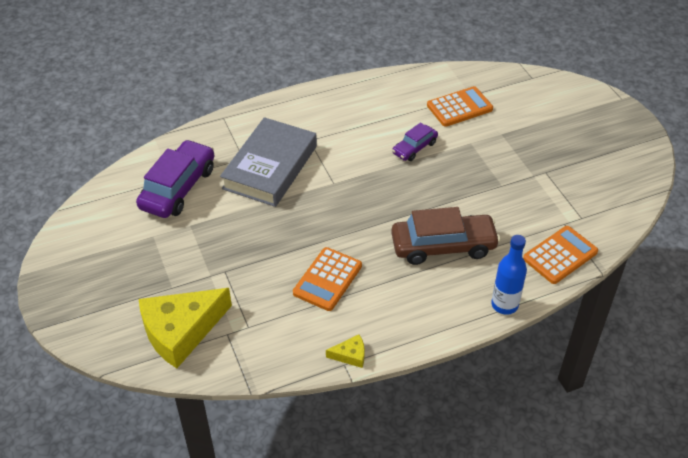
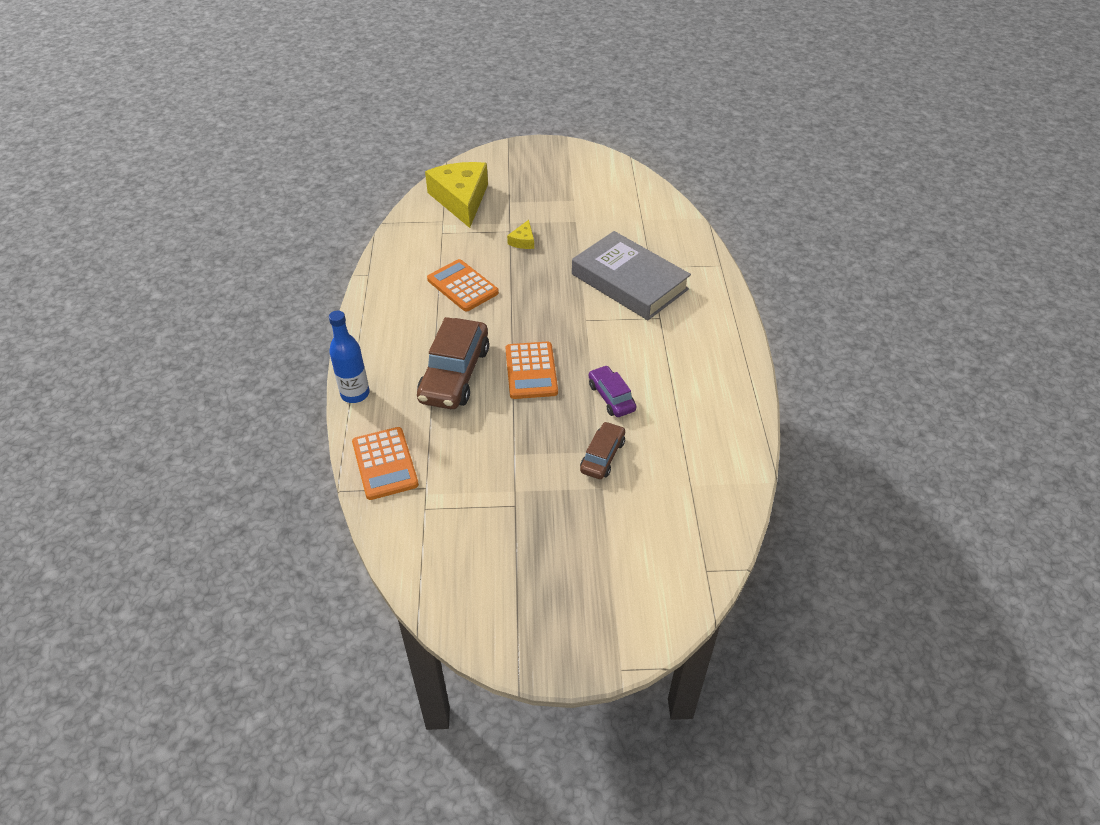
camera: 110 degrees right, 0 degrees up
purple car [136,140,215,218] -> none
yellow cheese [326,334,365,368] -> yellow cheese moved to [507,220,534,249]
orange calculator [427,86,493,127] -> orange calculator moved to [506,342,558,399]
none -> brown car [580,421,625,479]

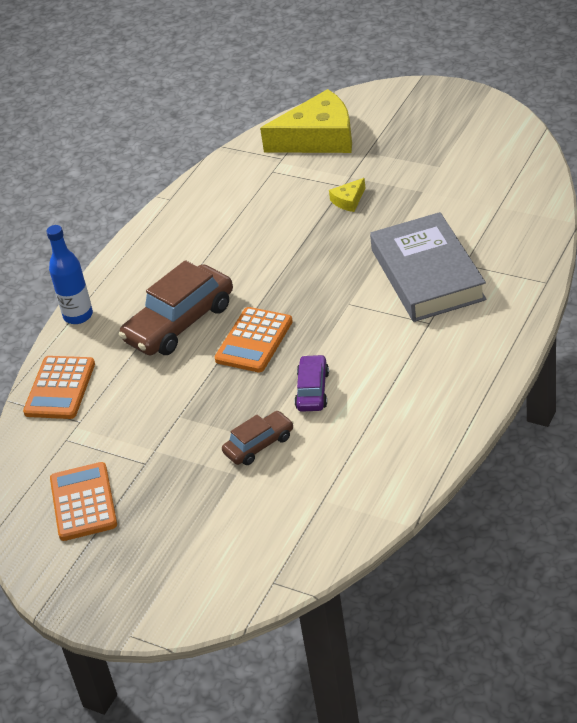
camera: 35 degrees right, 5 degrees down
yellow cheese [425,162,488,228] -> yellow cheese turned 60 degrees clockwise [260,89,352,153]
orange calculator [427,259,499,311] -> orange calculator moved to [50,462,117,541]

